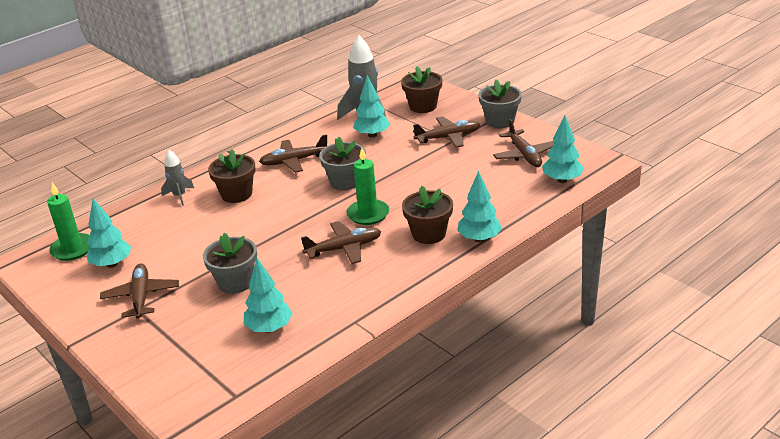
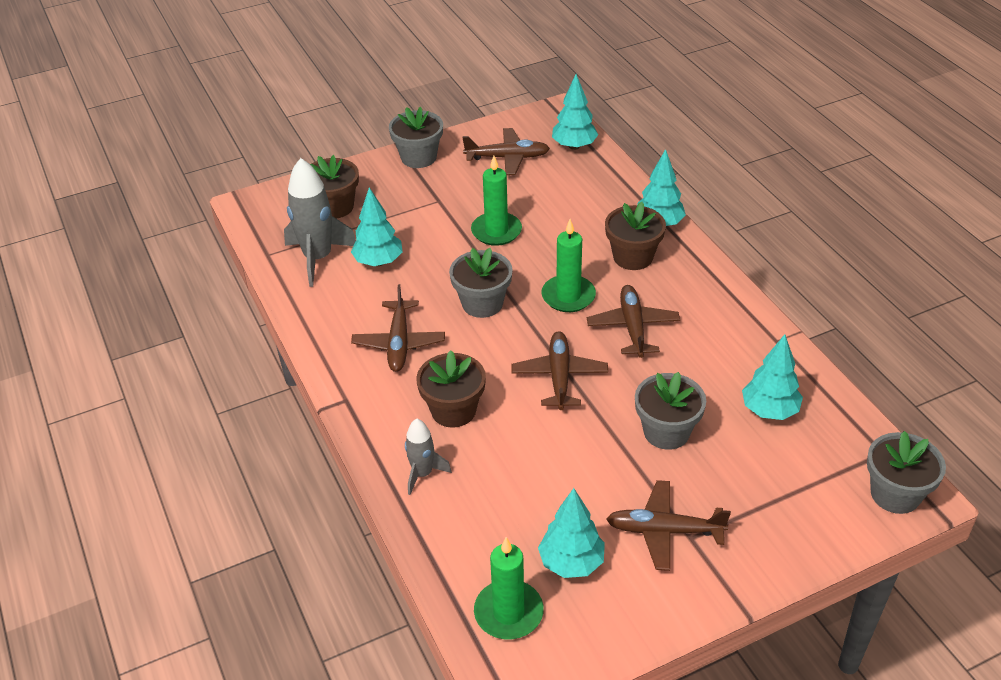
camera: 75 degrees left, 10 degrees up
brown plane [413,116,480,148] -> brown plane moved to [512,331,608,410]
none -> green candle [471,156,522,246]
none -> grey flower pot [867,431,946,514]

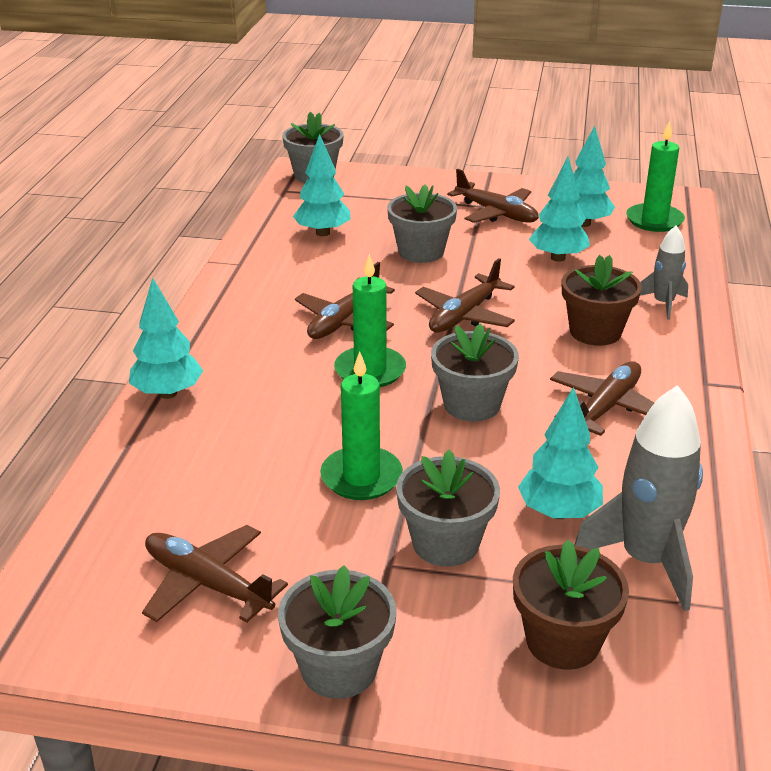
camera: 145 degrees left, 10 degrees down
turquoise tree [552,74,598,150] -> turquoise tree moved to [529,157,590,262]
brown flower pot [605,202,666,270] -> none
none -> grey flower pot [396,450,500,567]

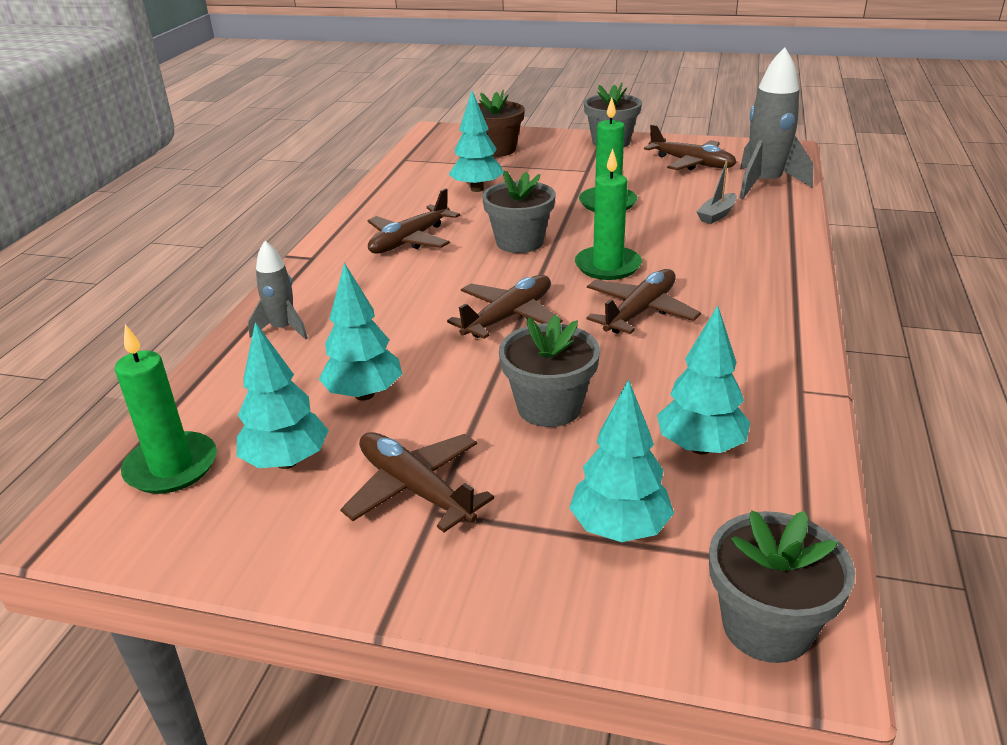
camera: 175 degrees left, 0 degrees up
turquoise tree [129,278,203,399] -> turquoise tree moved to [569,379,674,542]
grey flower pot [396,450,500,567] -> none
brown flower pot [562,255,642,346] -> none
grey rocket [574,385,703,611] -> grey rocket moved to [739,47,813,199]
none -> grey boat [696,161,737,224]

